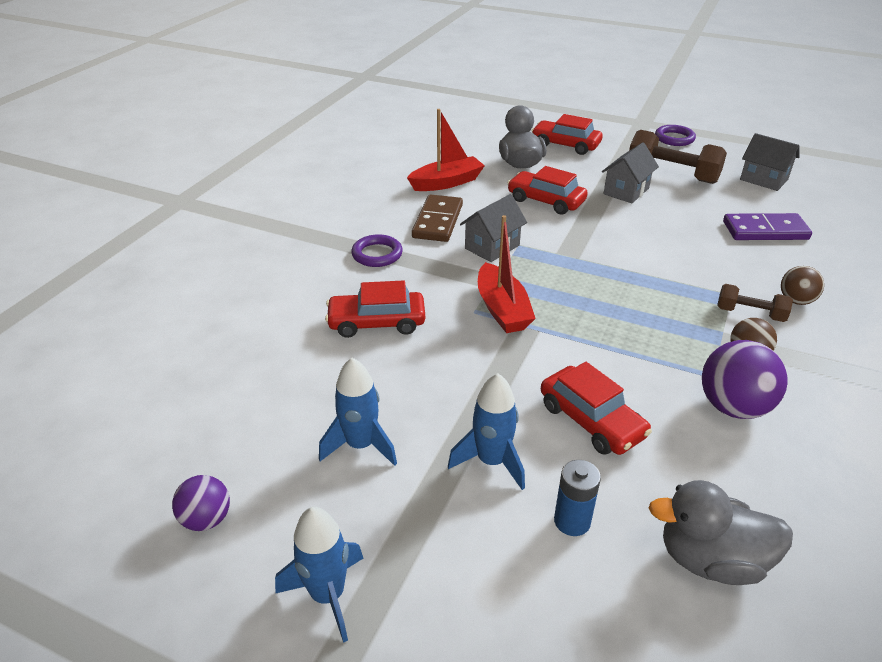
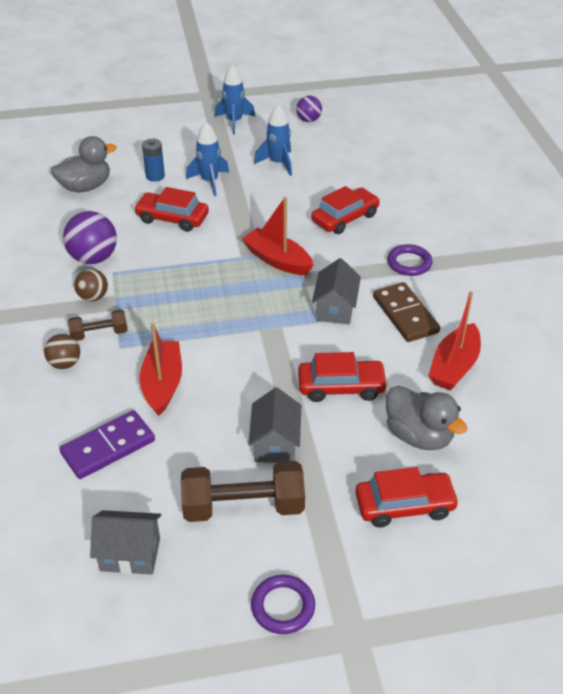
camera: 145 degrees right, 5 degrees up
none -> red boat [140,323,182,416]

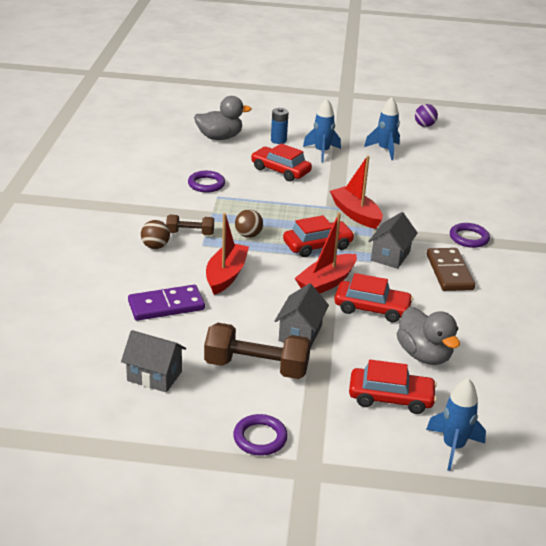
camera: 15 degrees right, 10 degrees down
purple ball [63,211,117,264] -> purple ring [188,171,225,192]
brown ball [74,269,108,301] -> brown ball moved to [235,209,263,238]
blue rocket [215,64,255,135] -> blue rocket moved to [426,378,486,471]
red car [311,186,380,234] -> red car moved to [283,215,355,257]
red boat [428,291,481,391] -> red boat moved to [294,213,357,294]

